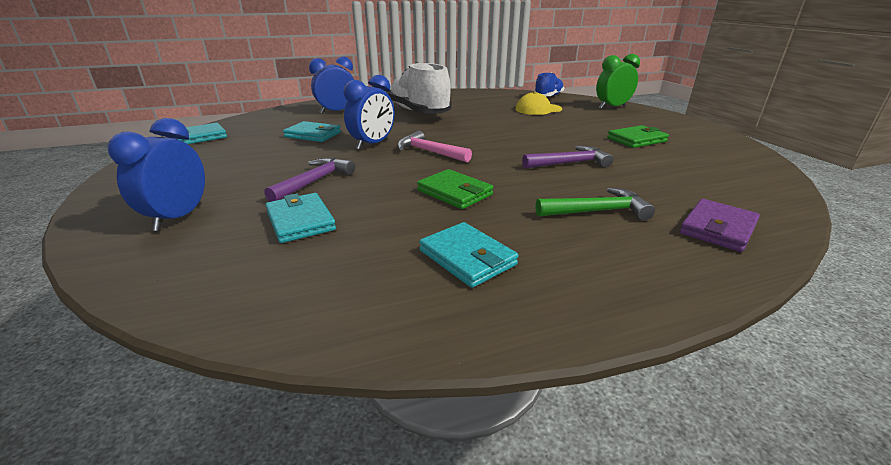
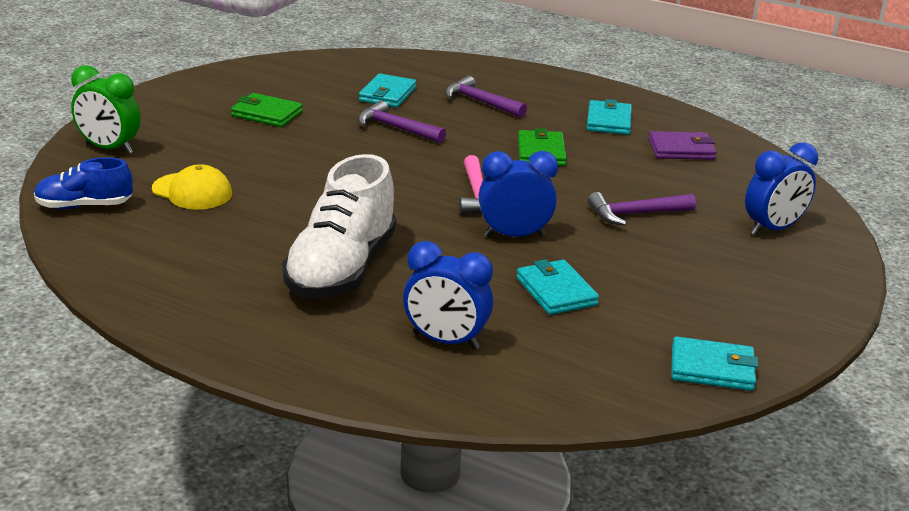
camera: 135 degrees left, 0 degrees up
turquoise wallet [265,193,336,243] -> turquoise wallet moved to [359,74,416,107]
green hammer [535,187,655,221] -> purple hammer [445,76,527,118]
purple wallet [679,199,760,252] -> purple wallet moved to [649,131,716,160]

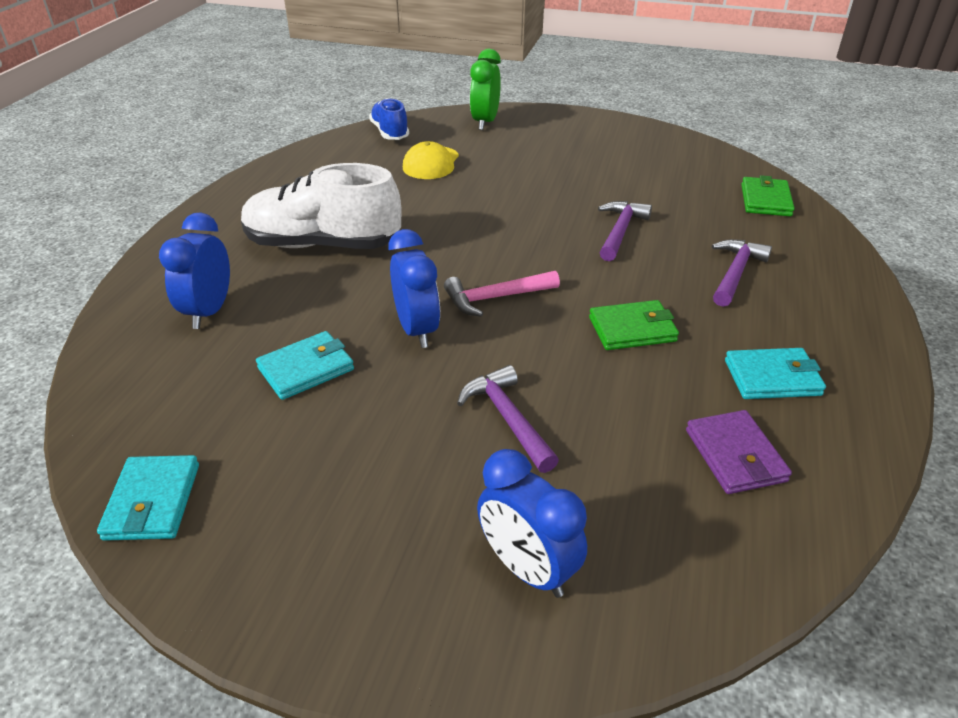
camera: 80 degrees right, 10 degrees up
green wallet [231,93,303,127] -> green wallet moved to [741,175,795,216]
turquoise wallet [359,74,416,107] -> none

